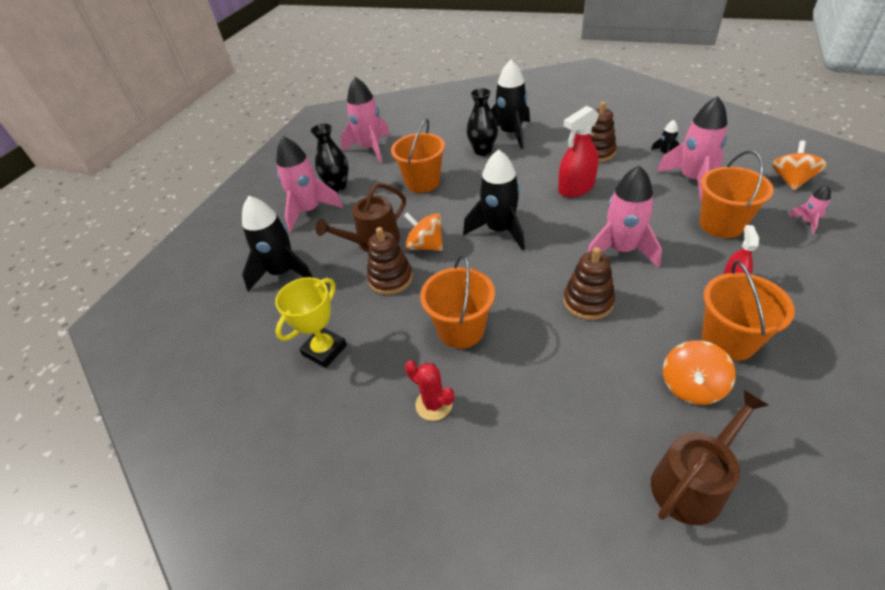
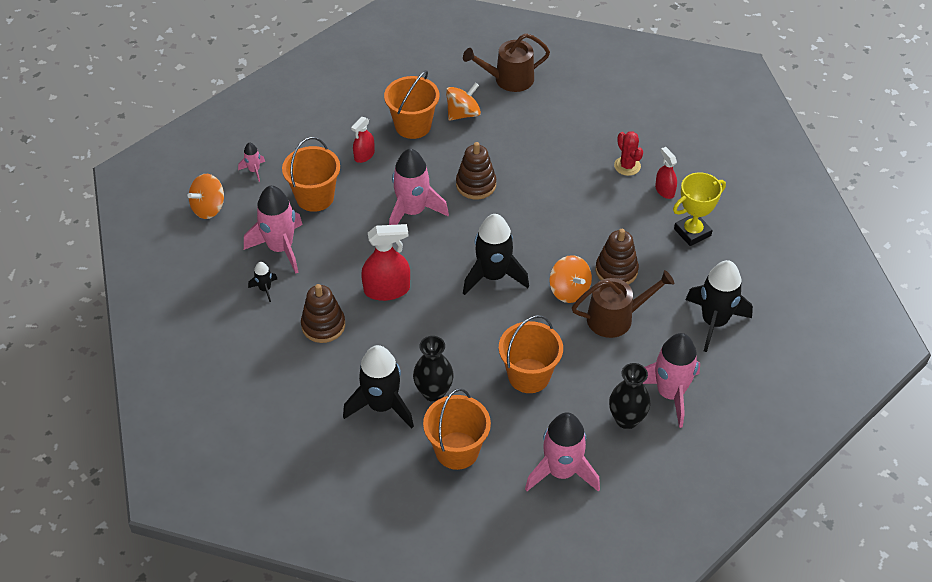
camera: 160 degrees left, 5 degrees up
orange bucket [420,255,495,349] -> orange bucket moved to [423,388,491,470]
none -> red spray bottle [655,147,677,199]

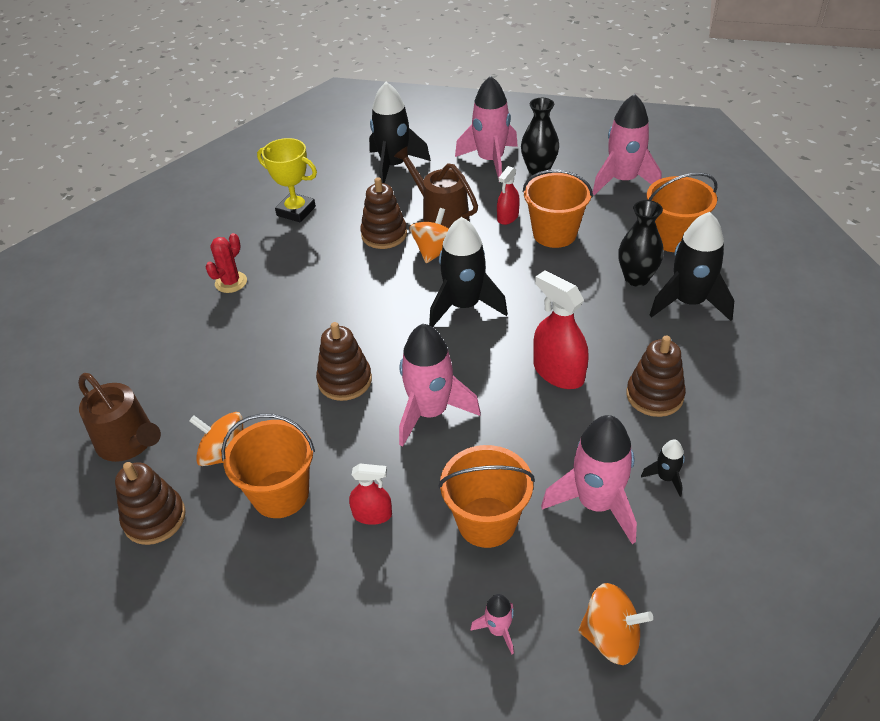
camera: 120 degrees left, 5 degrees down
red spray bottle [655,147,677,199] -> red spray bottle moved to [497,166,520,225]
none -> brown stacking toy [115,462,186,545]

